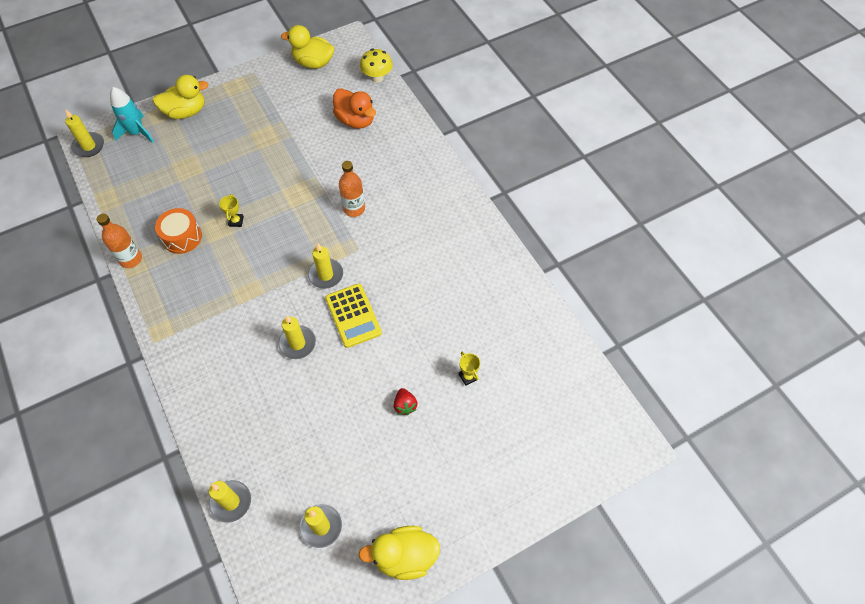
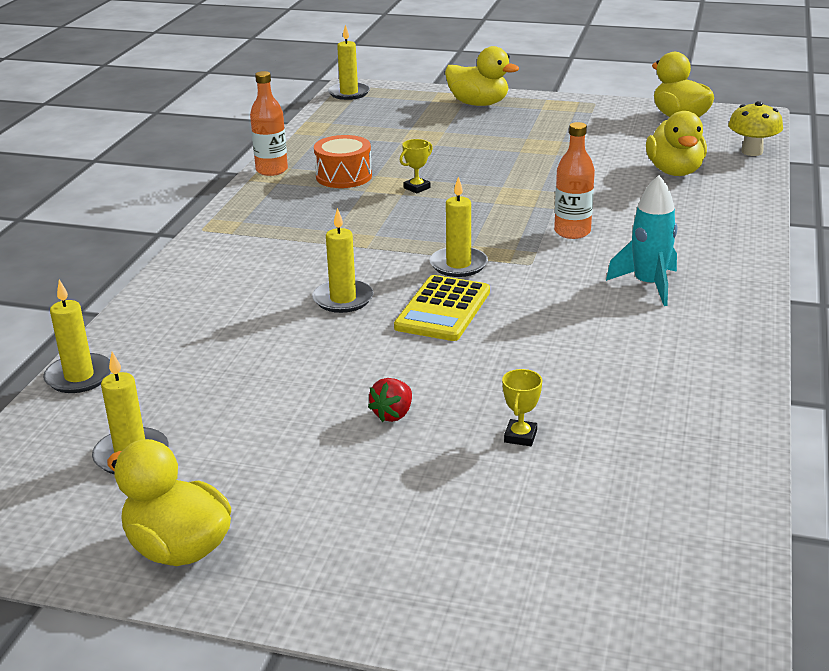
camera: 45 degrees right, 30 degrees down
turquoise rocket [110,87,154,143] -> turquoise rocket moved to [606,175,677,306]
orange duck [333,88,376,129] -> yellow duck [646,111,707,176]

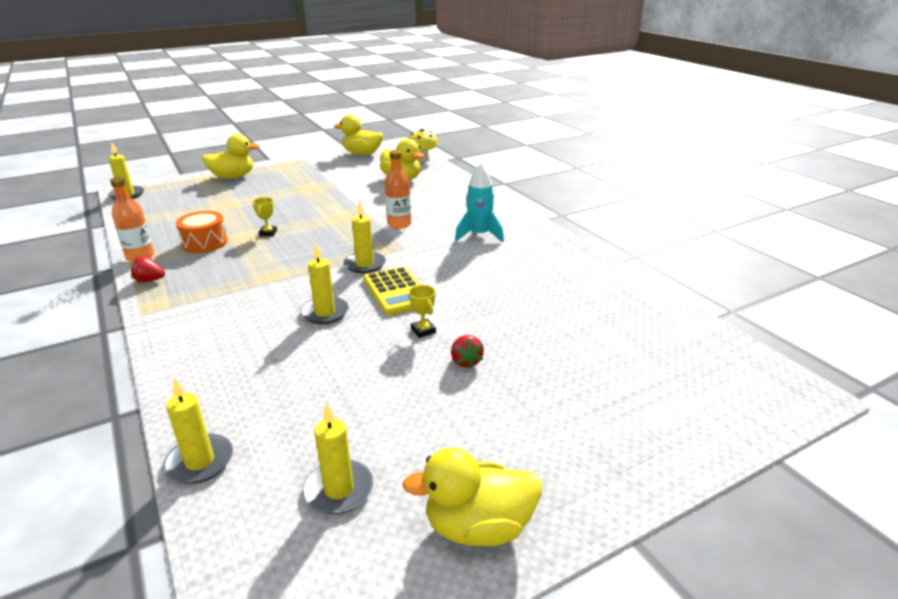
camera: 45 degrees left, 0 degrees up
yellow trophy [502,369,542,446] -> yellow trophy moved to [408,285,436,338]
none -> red strawberry [131,256,165,283]

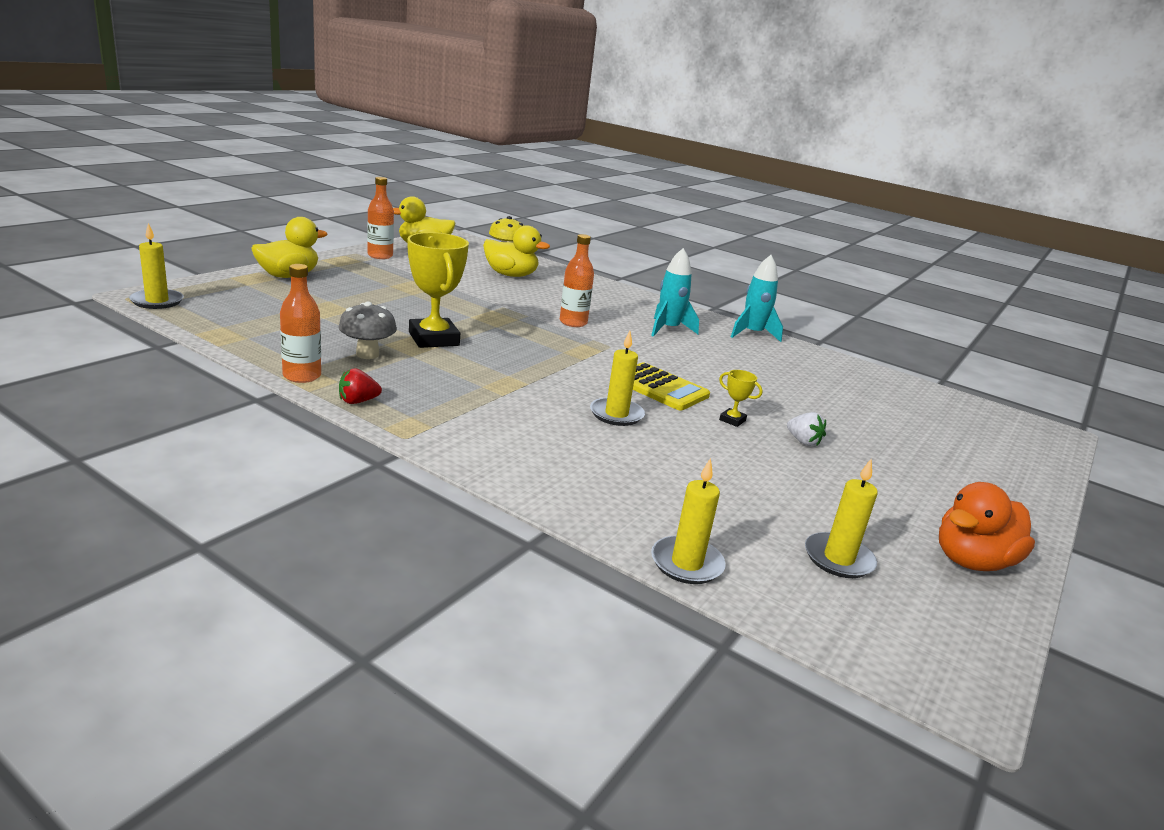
camera: 30 degrees left, 5 degrees down
orange drum [176,211,228,253] -> grey mushroom [338,301,397,359]
yellow trophy [252,197,277,236] -> yellow trophy [407,232,469,348], size x2.26
yellow candle [344,201,386,273] -> none
yellow duck [402,448,542,546] -> orange duck [939,482,1035,571]
red strawberry [451,335,484,369] -> white strawberry [787,412,826,446]
none -> orange bottle [367,177,394,259]
none -> turquoise rocket [731,255,783,342]

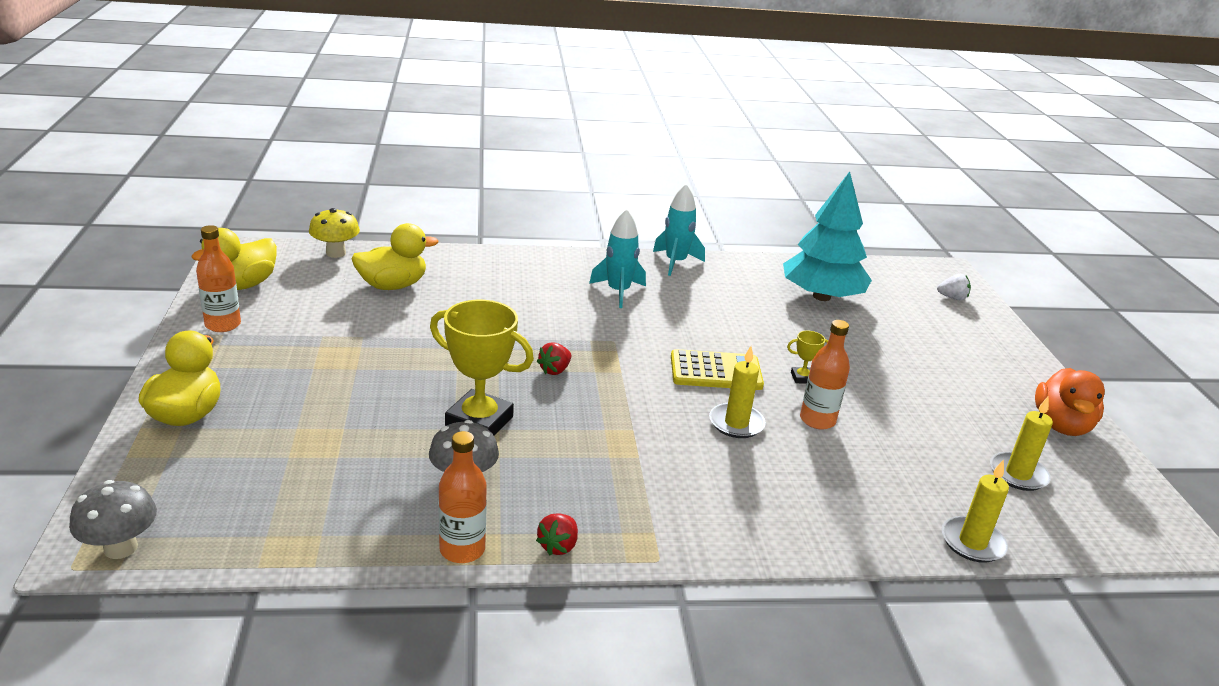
camera: 40 degrees left, 5 degrees up
yellow candle [129,223,184,309] -> grey mushroom [69,480,157,559]
orange bottle [560,234,594,327] -> orange bottle moved to [800,320,850,430]
white strawberry [787,412,826,446] -> white strawberry moved to [937,274,971,300]
none -> red strawberry [537,342,571,375]
none -> turquoise tree [783,172,872,301]

